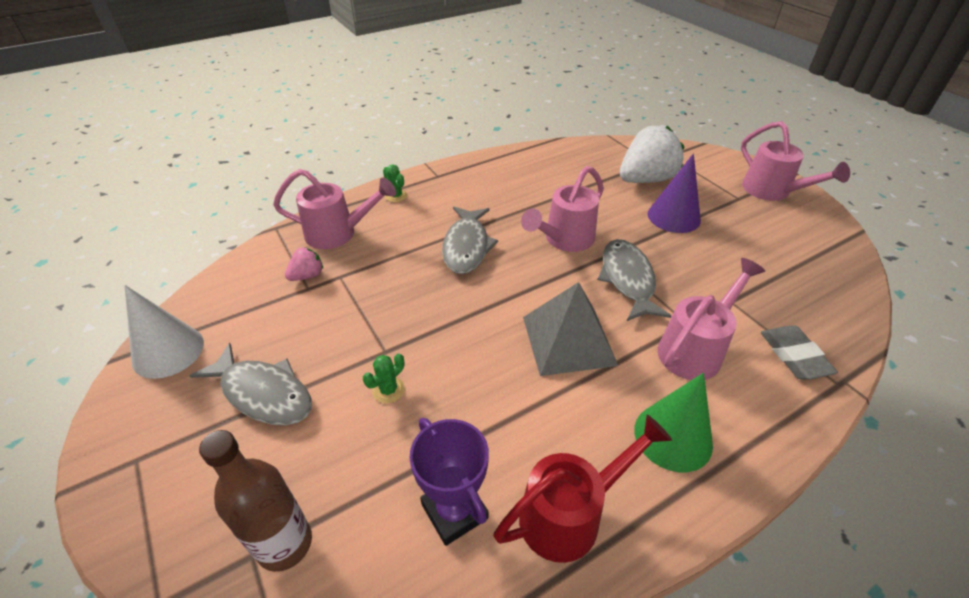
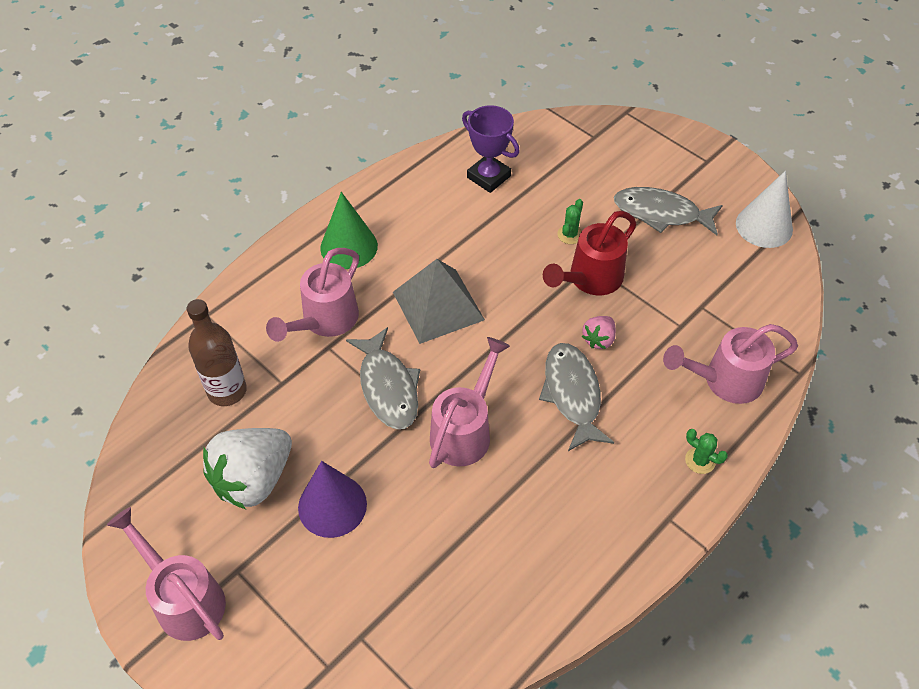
camera: 165 degrees right, 10 degrees up
brown bottle [199,430,312,572] -> brown bottle moved to [187,299,247,406]
pink strawberry [285,247,323,281] -> pink strawberry moved to [582,316,616,349]
red watering can [493,415,672,563] -> red watering can moved to [543,211,636,295]
white strawberry [620,126,684,183] -> white strawberry moved to [203,428,292,509]
grey eraser [761,326,838,380] -> none

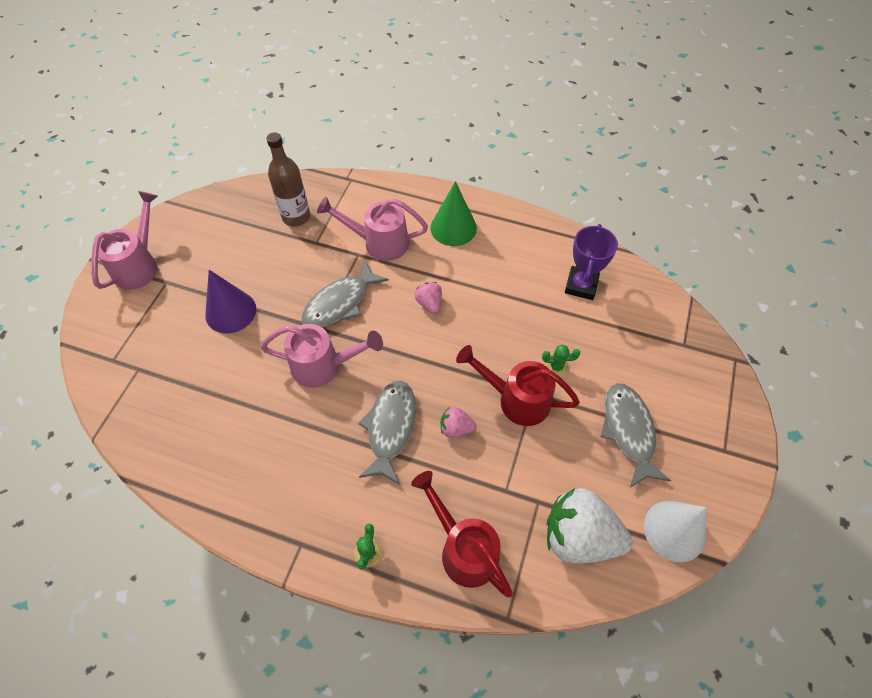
camera: 65 degrees right, 5 degrees up
white strawberry [203,428,292,509] -> white strawberry moved to [547,488,633,563]
grey pyramid [393,259,485,344] -> pink strawberry [415,282,442,314]
grey fish [539,343,614,451] -> grey fish turned 45 degrees counterclockwise [358,380,416,484]
pink watering can [663,324,798,404] -> red watering can [411,471,513,597]

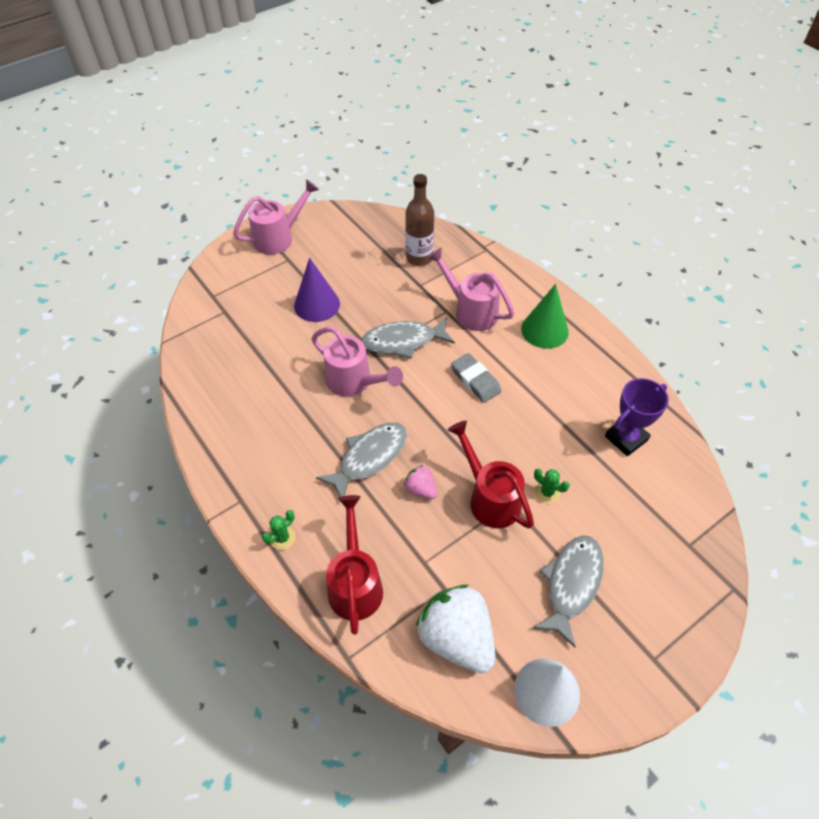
camera: 35 degrees right, 5 degrees down
pink strawberry [415,282,442,314] -> grey eraser [451,353,501,403]

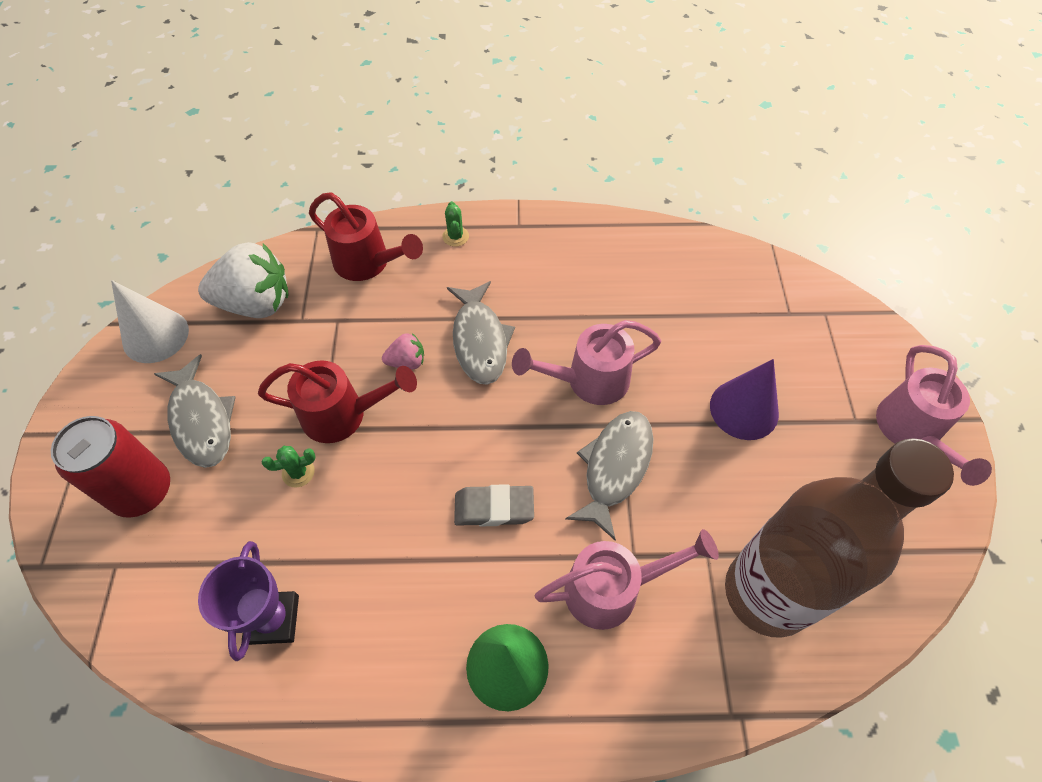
camera: 125 degrees right, 5 degrees up
brown bottle [405,174,434,266] -> brown bottle [725,438,954,638], size x1.82
none -> red can [51,416,170,518]

